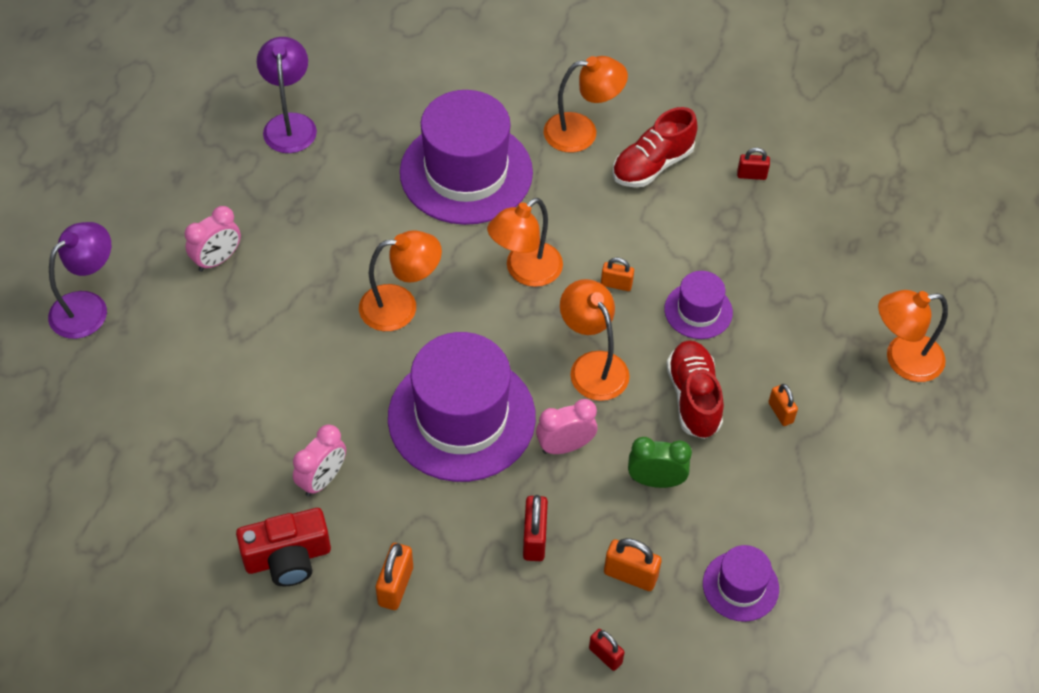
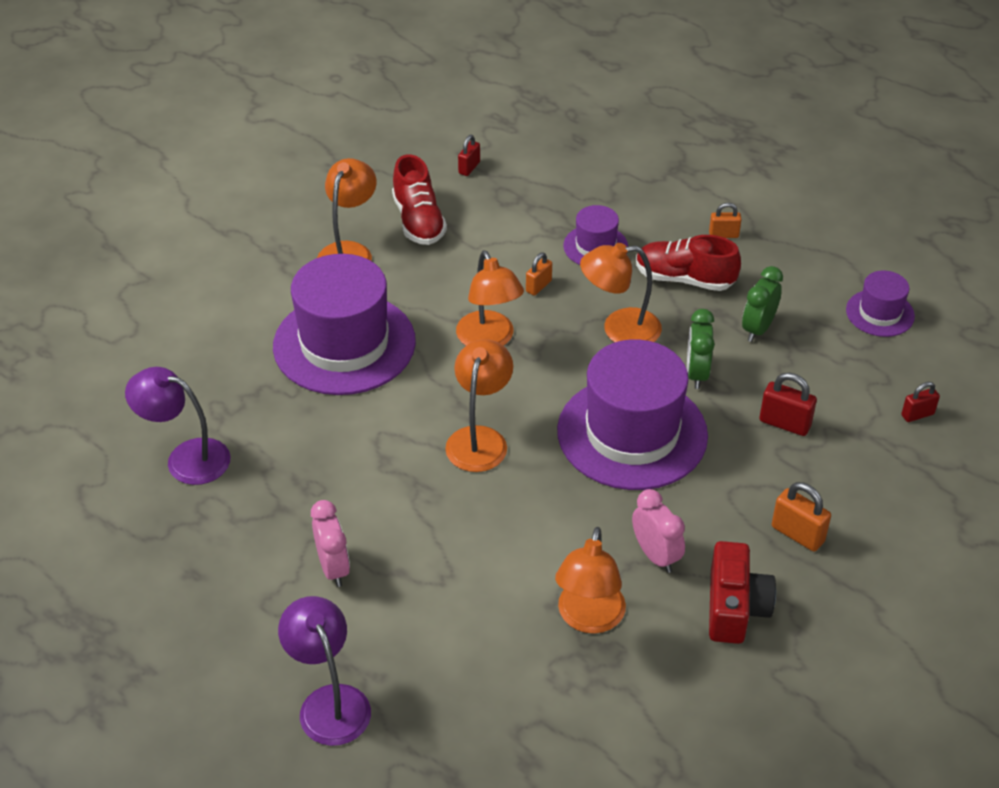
camera: 65 degrees left, 10 degrees down
pink clock [536,399,597,454] -> green clock [687,309,715,389]
orange padlock [604,538,662,591] -> none
orange lamp [878,290,948,382] -> orange lamp moved to [555,527,626,634]

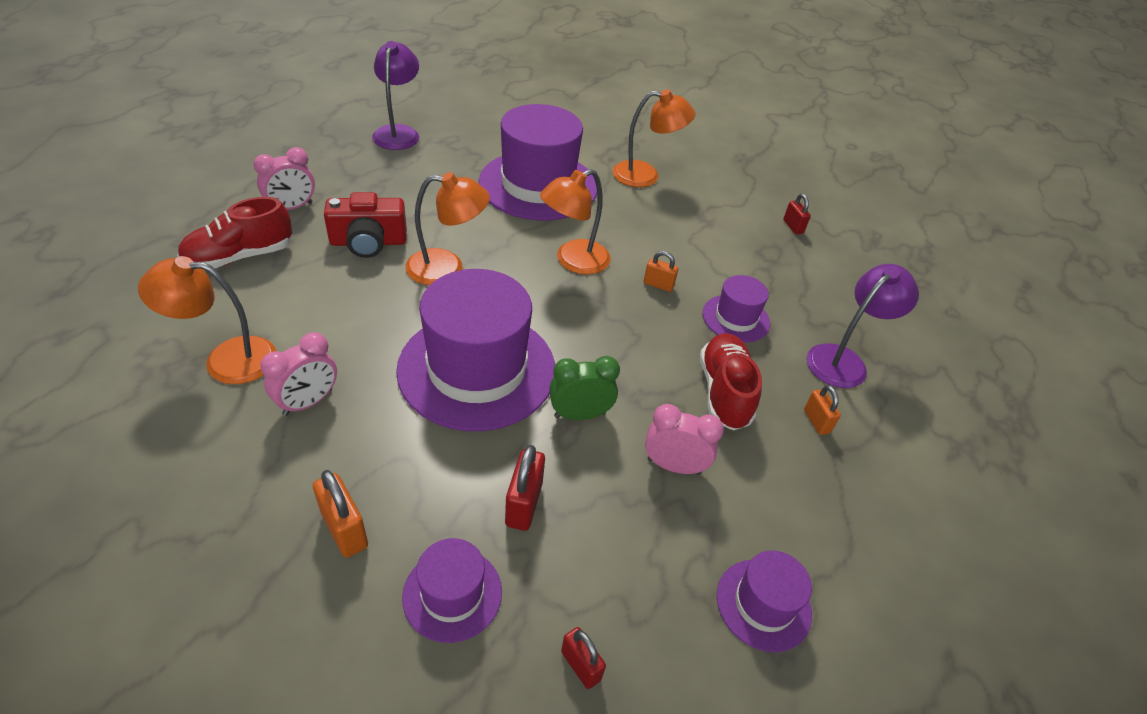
camera: 70 degrees right, 0 degrees up
purple lamp [278,596,371,746] -> purple lamp moved to [807,264,919,388]
red shoe [392,154,447,245] -> red shoe moved to [177,197,292,270]
red padlock [458,135,480,176] -> red padlock turned 60 degrees clockwise [783,194,811,234]
orange lamp [580,243,662,342] -> none
red camera [709,541,776,644] -> red camera moved to [324,192,407,258]
green clock [742,266,783,342] -> pink clock [645,404,724,474]
orange padlock [772,482,831,552] -> orange padlock turned 60 degrees counterclockwise [313,470,368,558]
none -> purple hat [402,538,502,643]

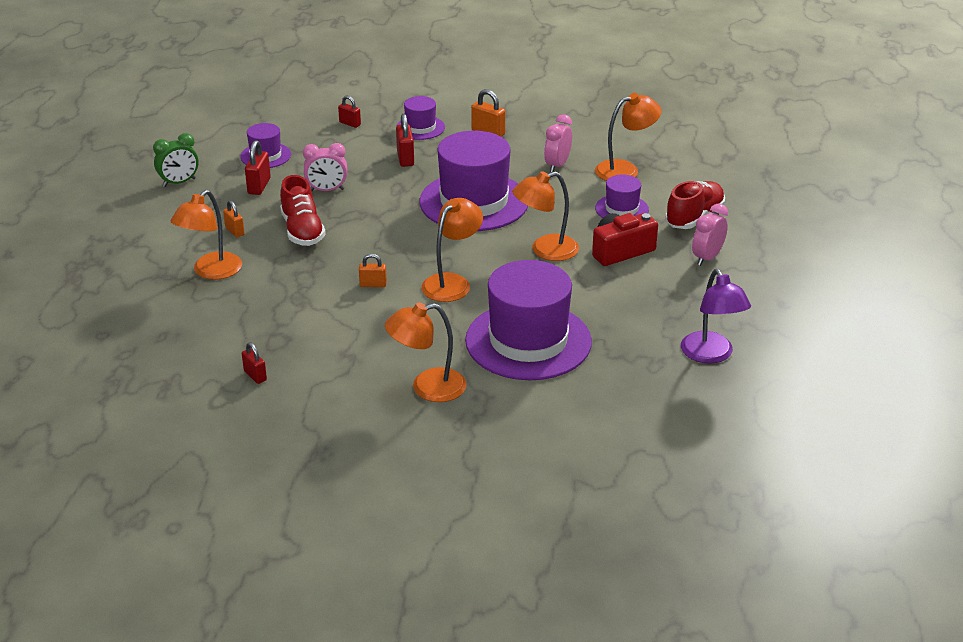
camera: 165 degrees right, 10 degrees down
green clock [549,356,620,420] -> green clock moved to [153,133,199,187]
purple hat [702,275,770,343] -> purple hat moved to [595,174,649,218]
purple lamp [807,264,919,388] -> orange lamp [170,190,242,280]
none -> red padlock [245,140,271,195]

